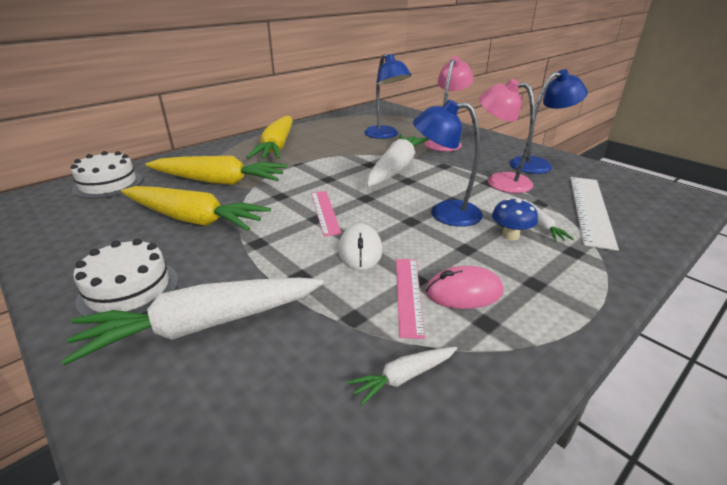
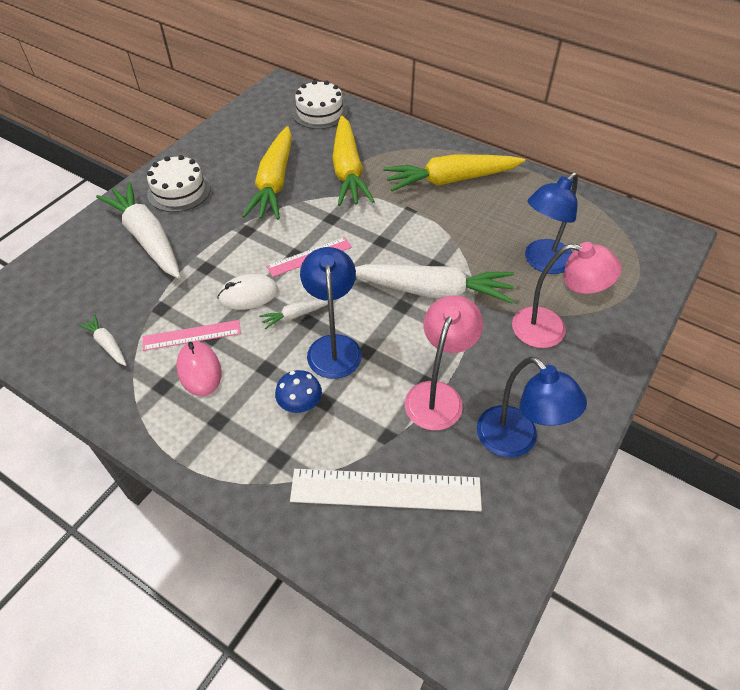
camera: 75 degrees right, 20 degrees up
white carrot [528,202,574,242] -> white carrot moved to [259,299,328,329]

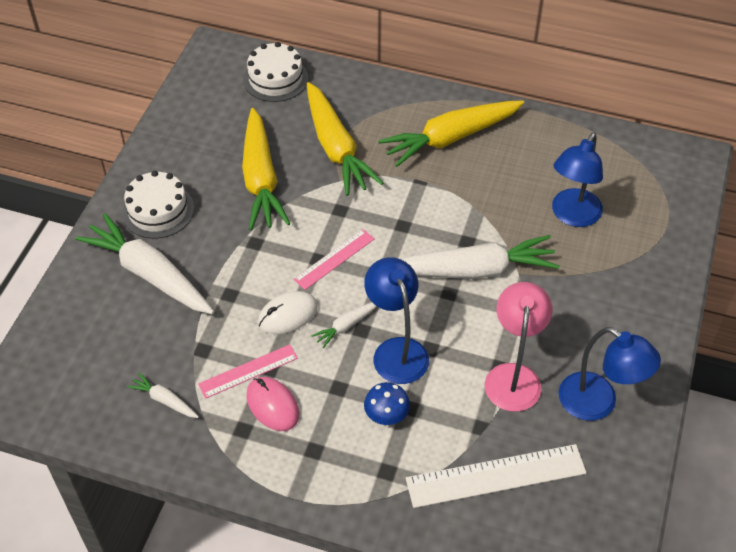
camera: 15 degrees left, 0 degrees up
pink lamp [512,242,622,348] -> none

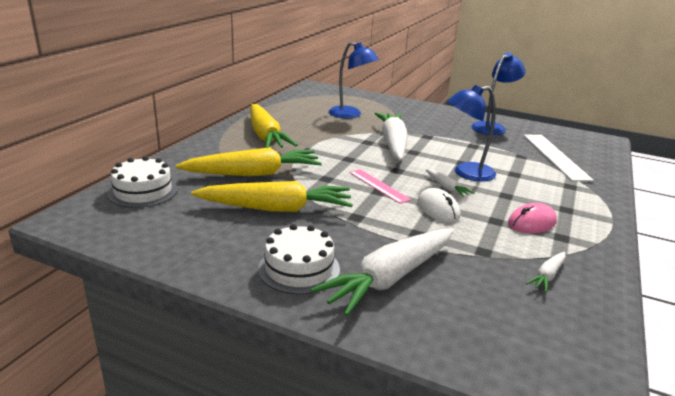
camera: 85 degrees left, 25 degrees down
pink ruler [198,344,298,399] -> none
blue mushroom [364,382,410,425] -> none
pink lamp [485,282,553,412] -> none

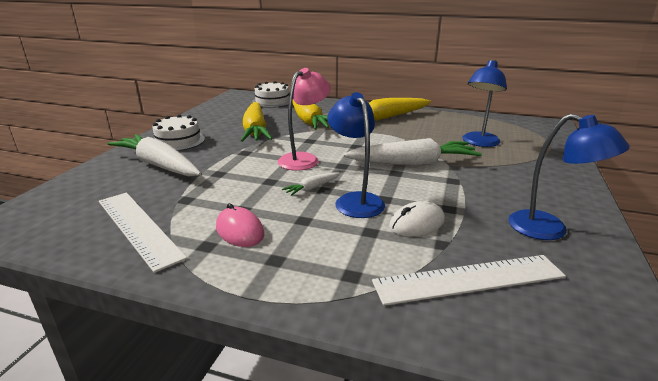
camera: 85 degrees right, 0 degrees up
pink ruler [349,169,411,204] -> pink lamp [278,68,331,171]
white mouse [417,188,461,222] -> white mouse moved to [389,201,445,236]
white carrot [526,252,566,293] -> white ruler [99,193,187,273]

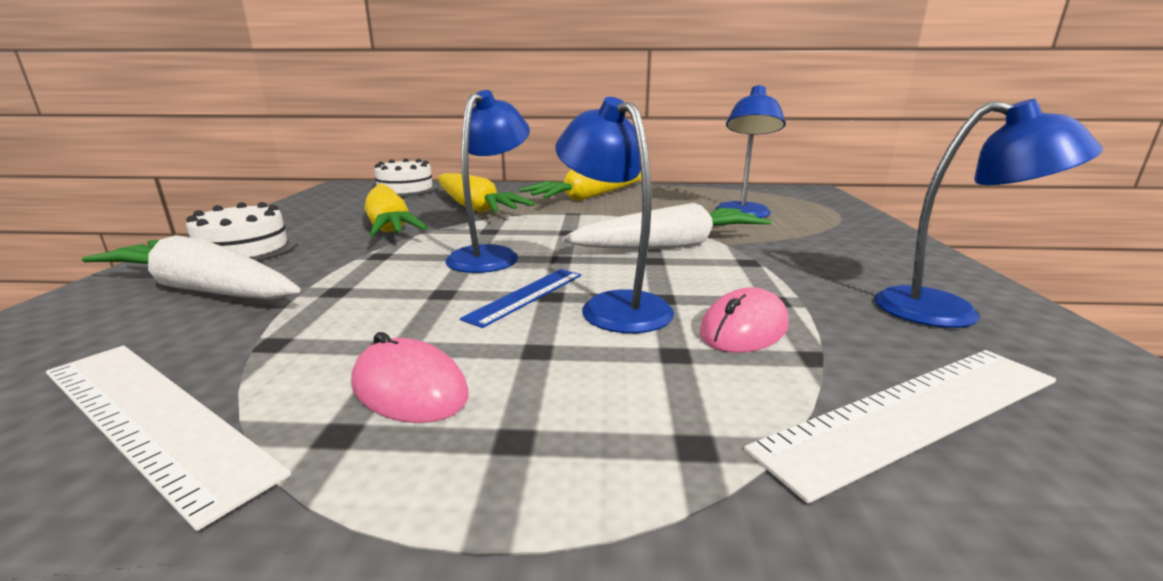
camera: 15 degrees left, 5 degrees down
pink lamp [278,68,331,171] -> blue lamp [445,90,530,273]
white carrot [282,172,340,196] -> blue ruler [460,269,581,328]
white mouse [389,201,445,236] -> pink mouse [700,287,789,353]

